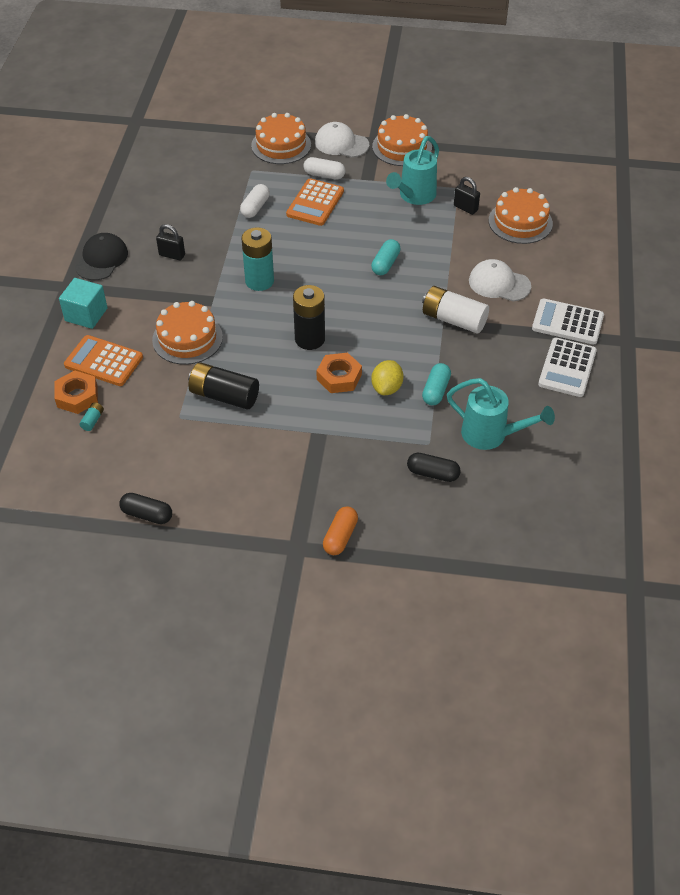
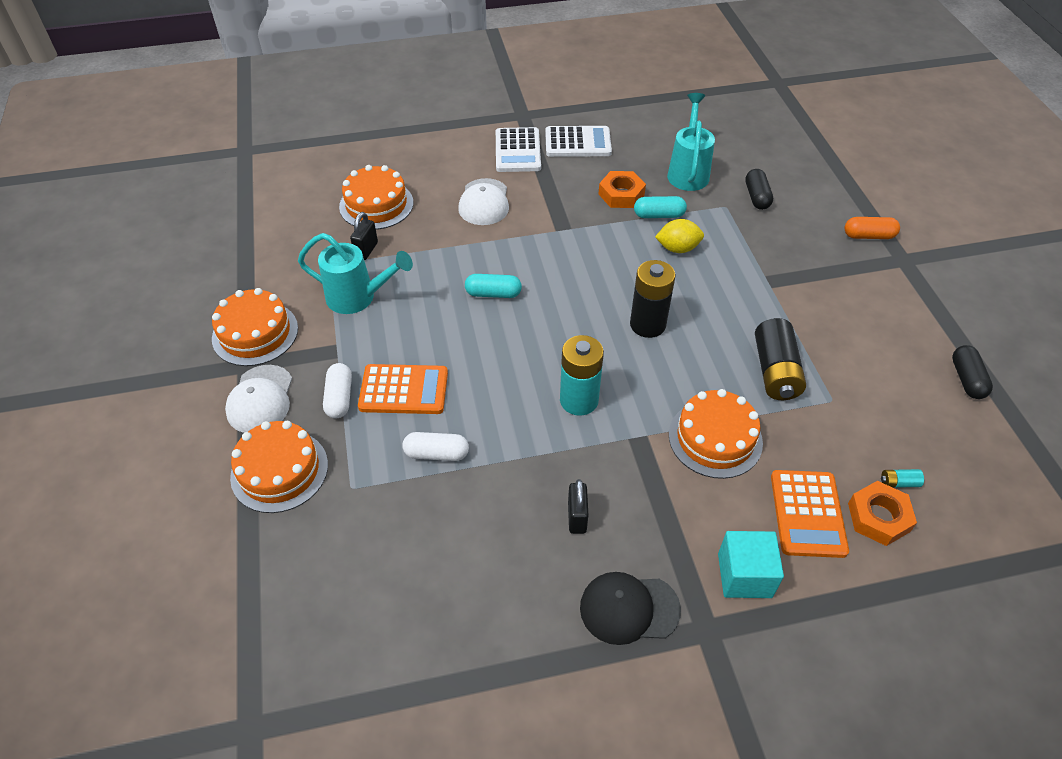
camera: 110 degrees left, 0 degrees up
orange nut [317,353,362,393] -> orange nut moved to [598,171,646,208]
white battery [422,286,489,334] -> none

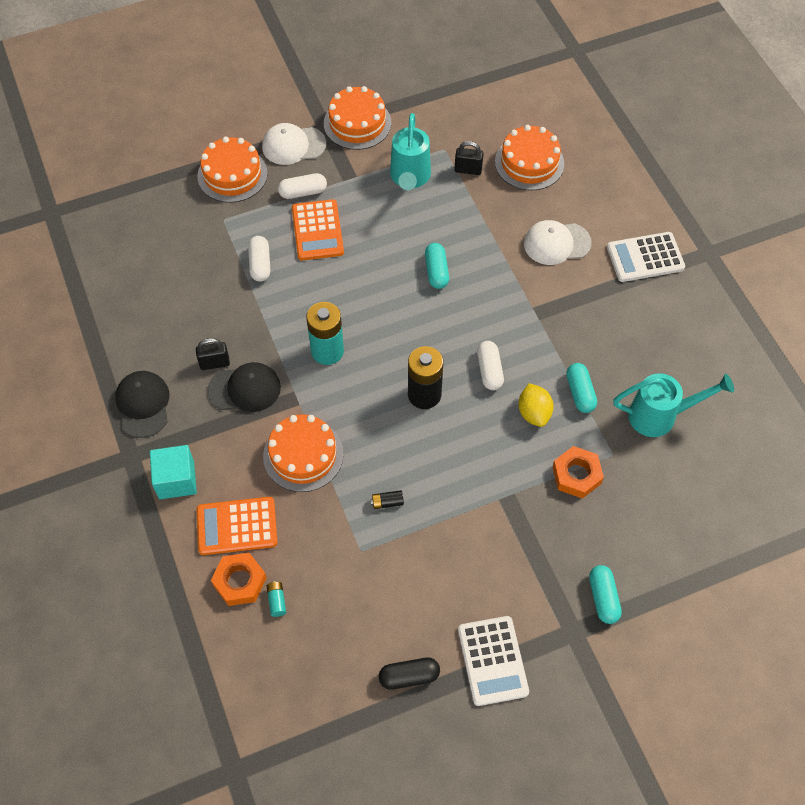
camera: 80 degrees right, 10 degrees up
white calculator [545,126,612,157] -> white calculator moved to [458,616,529,706]
orange nut [598,171,646,208] -> orange nut moved to [553,446,604,499]
black capsule [745,169,773,210] -> none
black battery [755,318,806,400] -> black battery [370,490,404,509], size x0.42
orange capsule [844,217,900,239] -> turquoise capsule [589,565,622,624]
none -> black cap [207,362,281,412]
none -> white capsule [477,341,504,390]

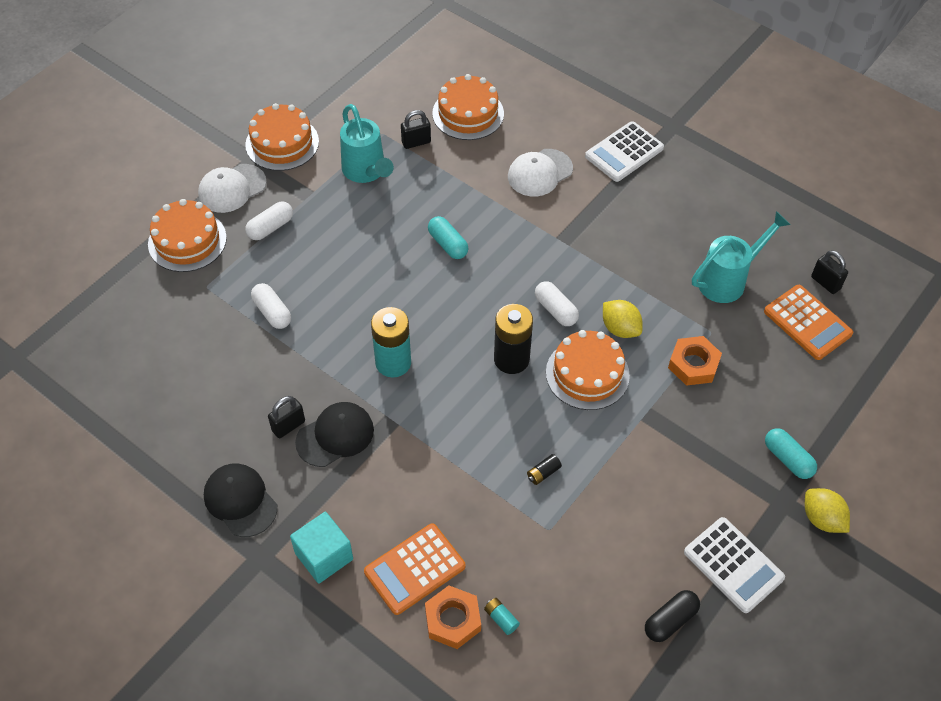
camera: 30 degrees left, 5 degrees down
orange cake [263,414,343,492] -> orange cake moved to [546,330,630,410]
orange calculator [292,199,344,261] -> orange calculator moved to [764,285,853,360]
turquoise capsule [566,363,597,413] -> none
none -> yellow lemon [805,488,850,533]
none -> black padlock [811,250,848,294]

